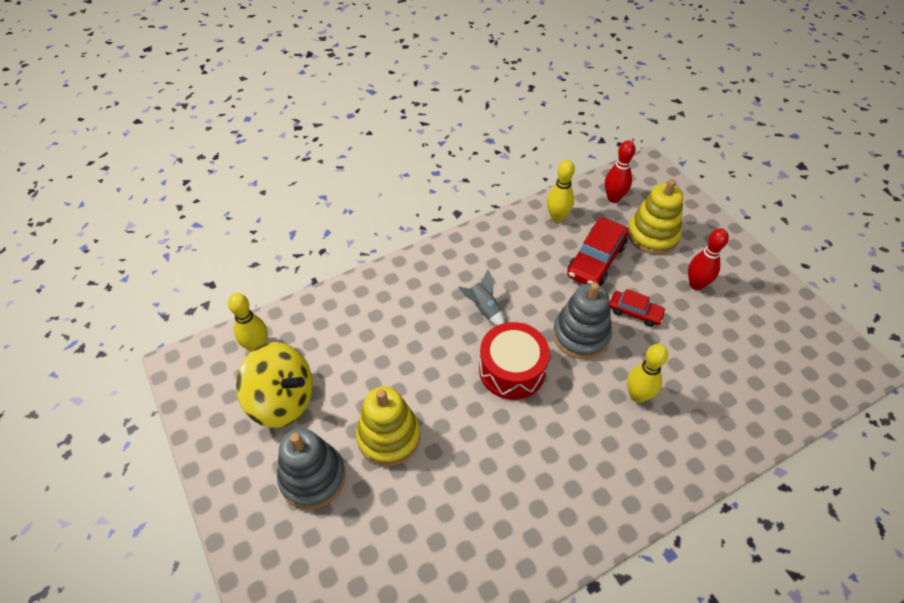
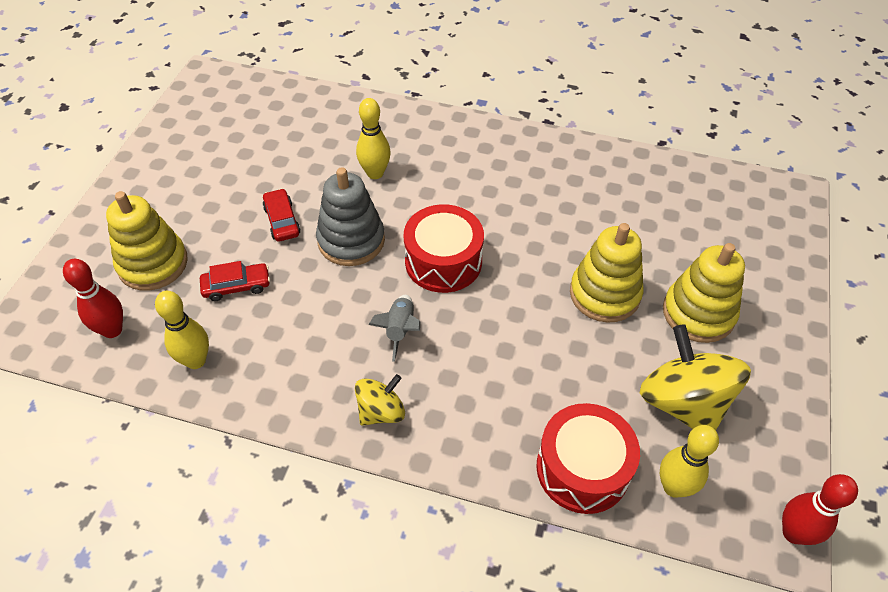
camera: 135 degrees left, 0 degrees up
grey stacking toy [277,428,346,509] -> yellow stacking toy [663,243,745,343]
red car [567,218,629,286] -> red car [200,261,270,301], size x0.60
red bowling pin [688,228,729,290] -> red bowling pin moved to [782,474,858,545]
none -> yellow spinning top [355,374,405,426]
none -> red drum [536,403,640,514]

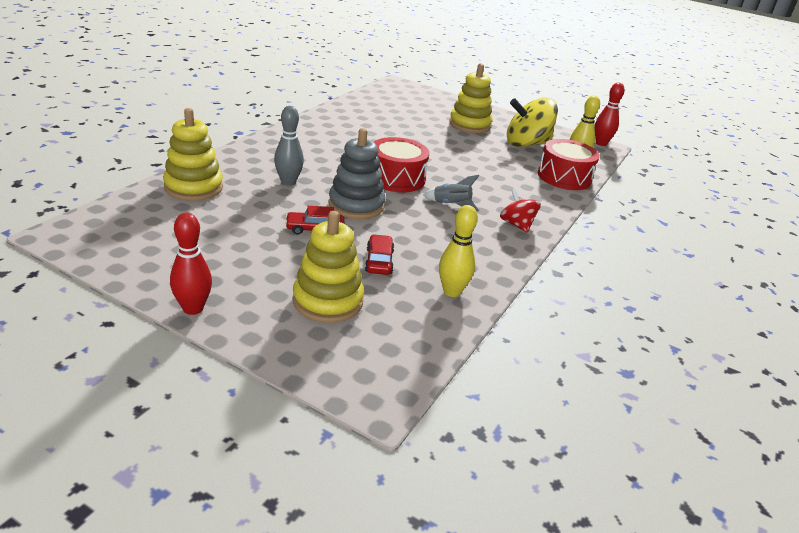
camera: 80 degrees left, 20 degrees down
red bowling pin [63,259,123,338] -> red bowling pin moved to [170,213,212,315]
yellow spinning top [355,374,405,426] -> red spinning top [500,189,541,233]
yellow bowling pin [356,98,390,179] -> grey bowling pin [274,106,304,186]
yellow stacking toy [570,223,643,323] -> yellow stacking toy moved to [163,108,223,201]

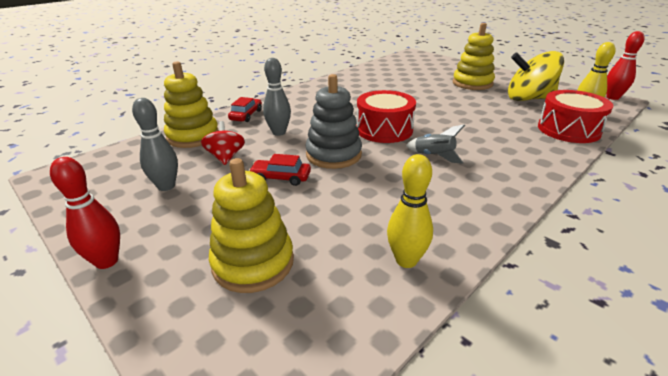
camera: 20 degrees right, 0 degrees up
red car [365,234,394,275] -> red car moved to [228,97,262,122]
red spinning top [500,189,541,233] -> red spinning top moved to [201,121,245,165]
none -> grey bowling pin [132,98,178,191]

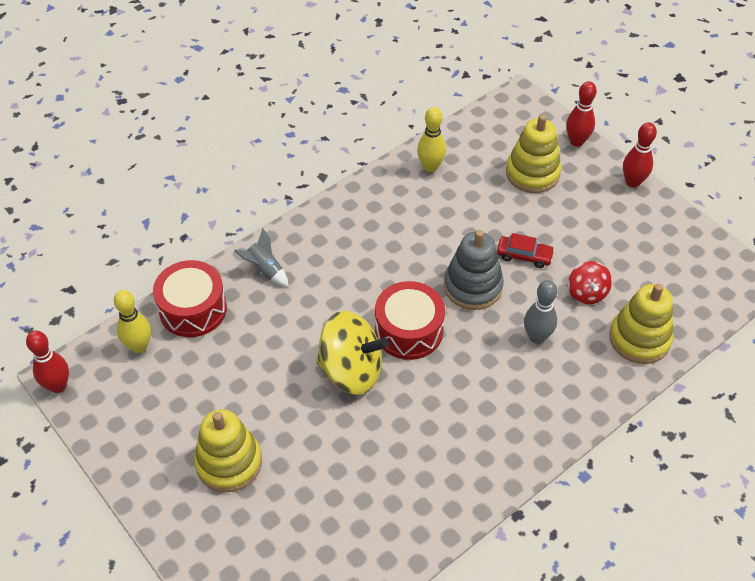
camera: 175 degrees left, 20 degrees up
grey bowling pin [132,98,178,191] -> none
red car [228,97,262,122] -> none
grey rocket [406,124,465,164] -> grey rocket moved to [234,228,289,287]
yellow spinning top [508,51,564,101] -> yellow spinning top moved to [316,311,389,395]
none -> red bowling pin [566,81,597,147]

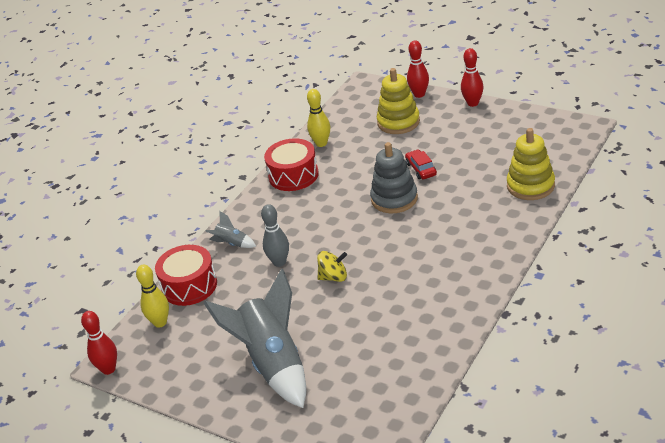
camera: 15 degrees left, 15 degrees down
yellow stacking toy [194,409,262,492] -> grey rocket [204,269,306,408]
yellow spinning top [316,311,389,395] -> yellow spinning top [317,251,347,282], size x0.56
red drum [375,281,445,360] -> red drum moved to [264,138,319,191]
red car [497,233,555,268] -> red car turned 105 degrees counterclockwise [405,149,437,180]
grey bowling pin [524,280,558,344] -> grey bowling pin moved to [261,204,289,267]
red spinning top [568,261,612,304] -> none

